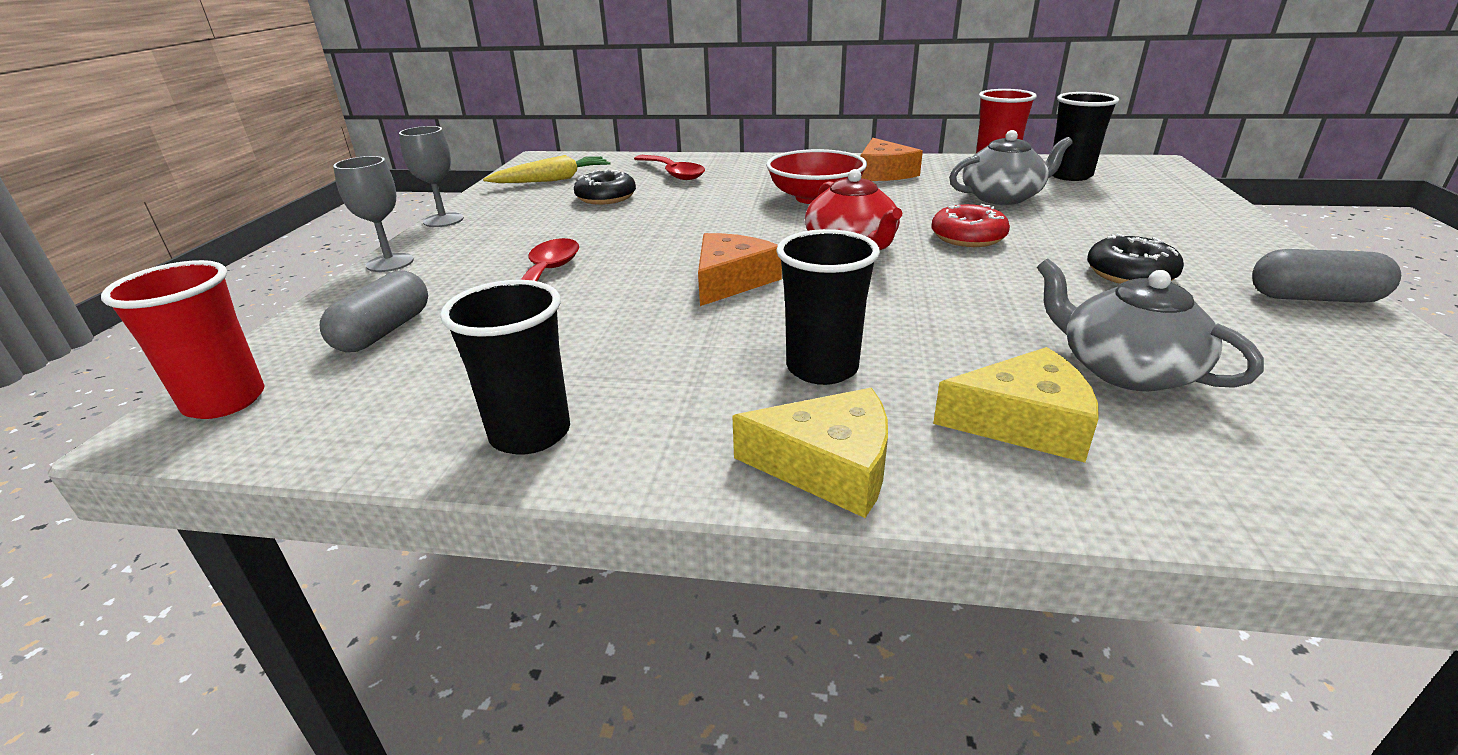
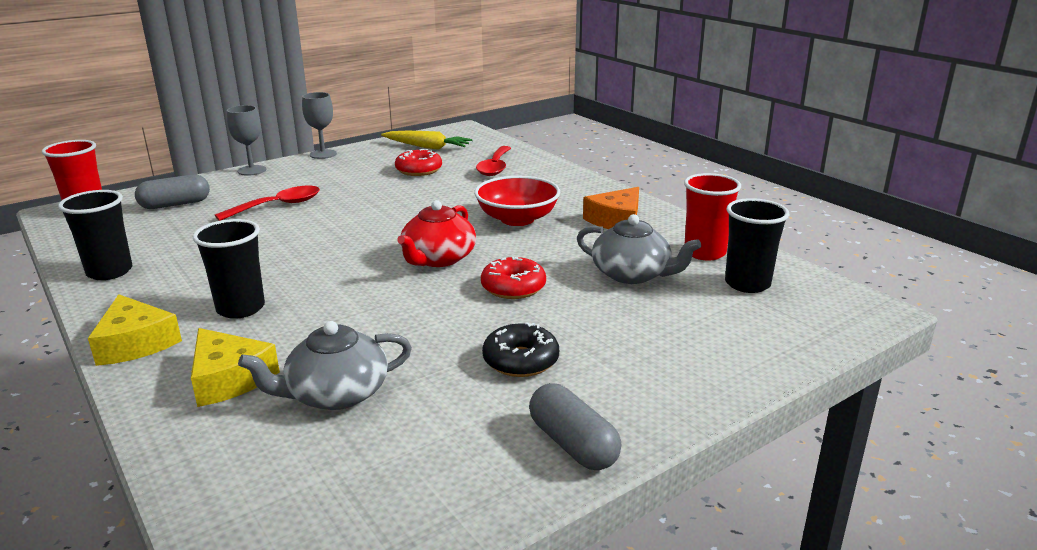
camera: 45 degrees right, 5 degrees down
black donut [574,170,636,205] -> red donut [395,149,442,176]
orange cheese [698,233,782,306] -> none
grey teapot [1037,259,1264,391] -> grey teapot turned 120 degrees counterclockwise [238,321,412,410]

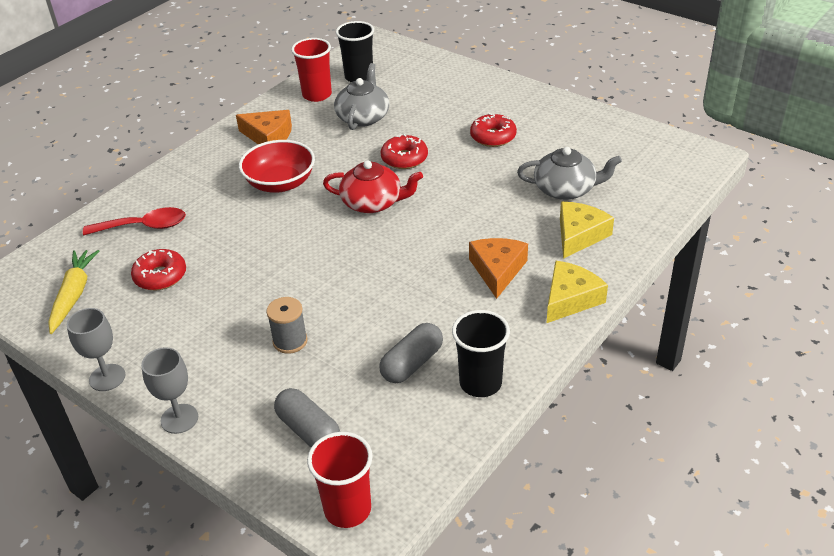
camera: 105 degrees left, 15 degrees up
black cup [193,219,265,319] -> orange cheese [469,238,528,299]
red spoon [215,186,320,221] -> grey spool [266,297,308,354]
grey teapot [238,321,412,410] -> grey teapot turned 45 degrees counterclockwise [517,147,622,200]
black donut [482,322,559,377] -> red donut [470,113,517,147]
grey capsule [529,383,621,470] -> grey capsule moved to [379,323,443,383]

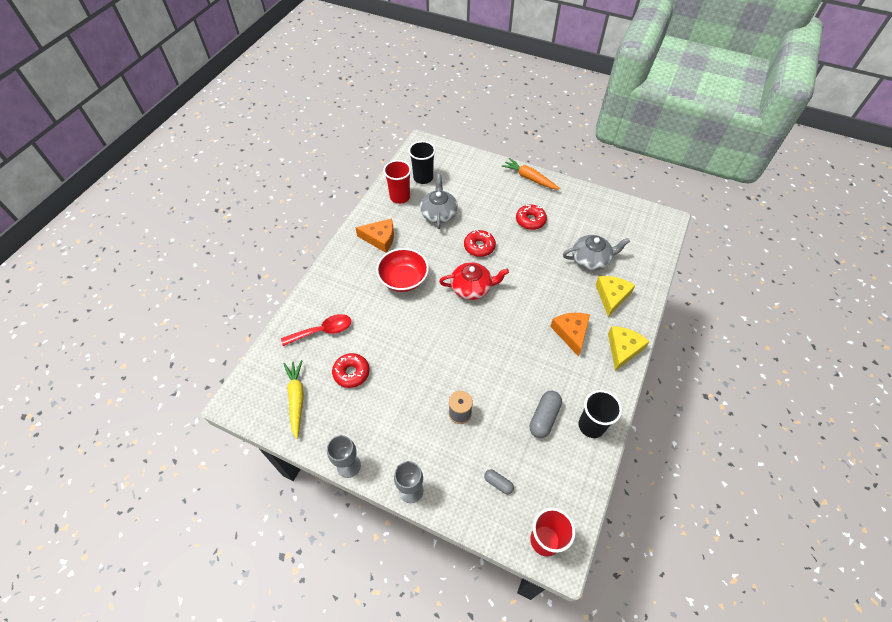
camera: 15 degrees left, 15 degrees up
grey capsule [274,388,340,447] -> grey capsule [484,469,514,494], size x0.59
none -> orange carrot [502,158,560,190]

